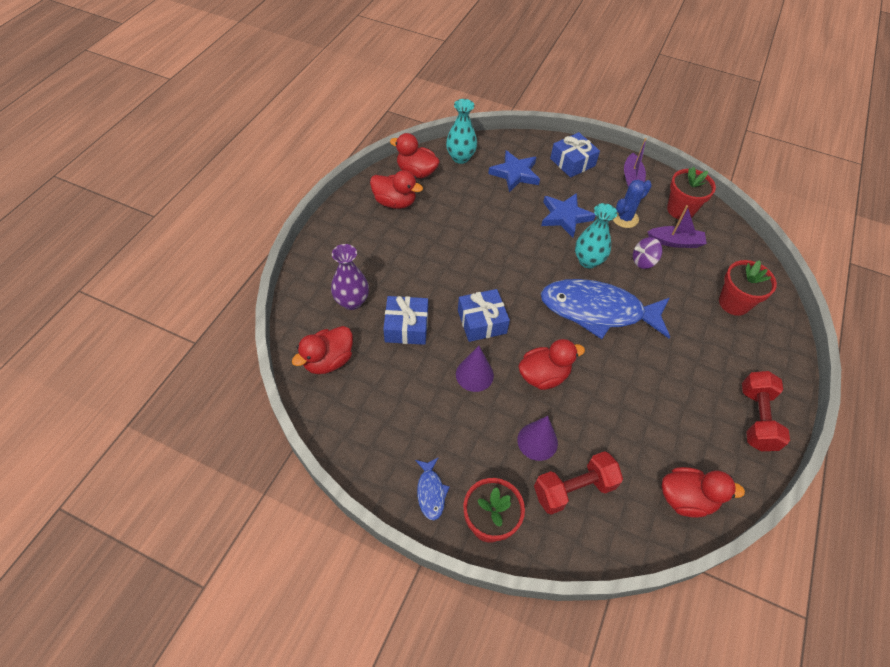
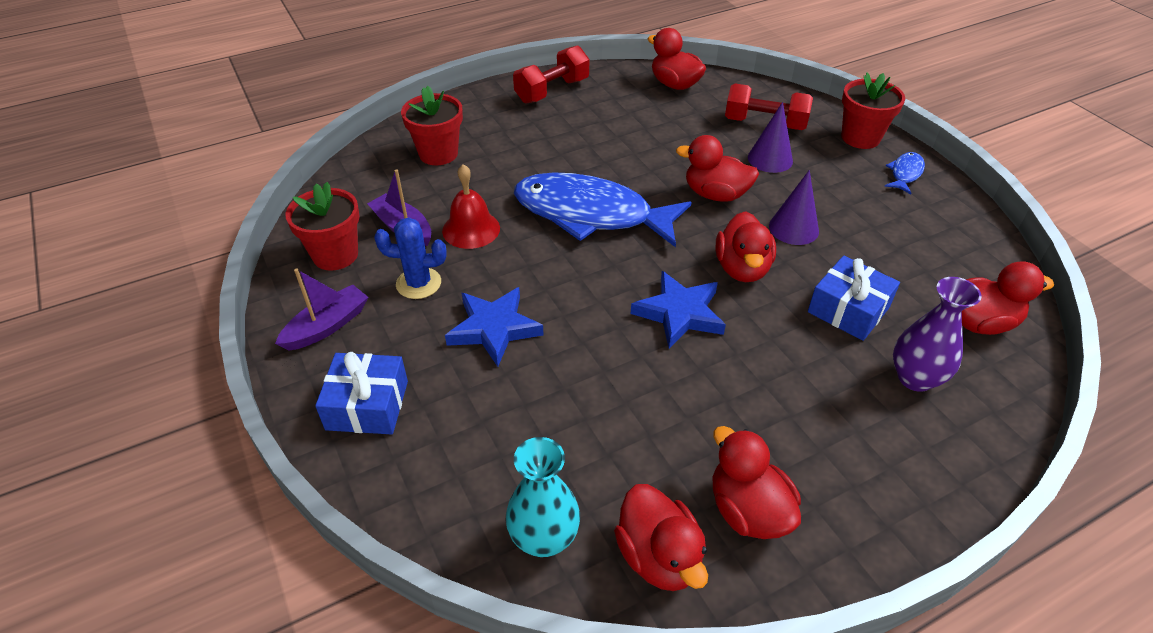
camera: 140 degrees left, 10 degrees down
blue gift [458,289,510,342] -> red duck [716,211,776,282]
blue star [488,150,540,192] -> blue star moved to [631,271,726,349]
blue fish [541,279,670,339] -> blue fish turned 150 degrees clockwise [514,172,691,248]
turquoise vase [575,203,617,268] -> none
purple spinning top [633,237,663,269] -> red bell [442,164,500,249]

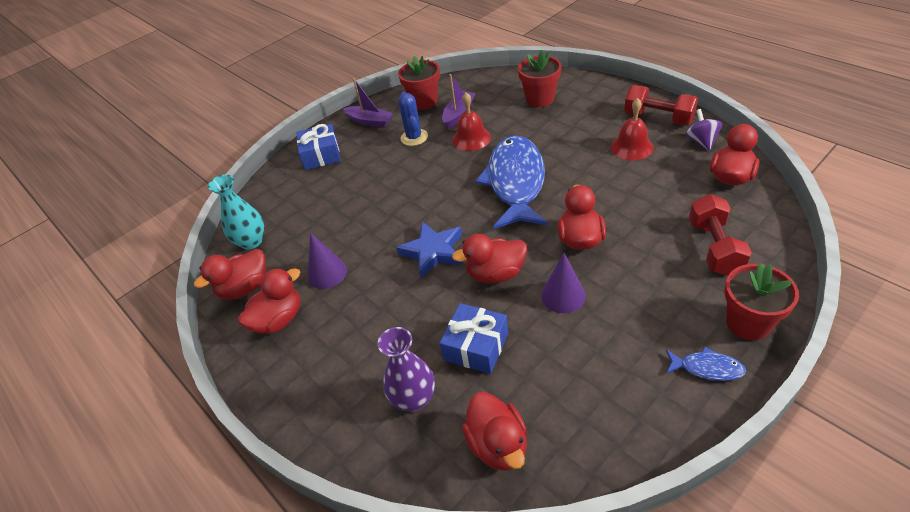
camera: 80 degrees right, 0 degrees up
blue star [445,287,544,367] -> none
purple cone [748,102,793,173] -> purple cone moved to [308,233,347,289]
none -> red bell [611,98,654,161]
none -> purple spinning top [686,109,722,151]

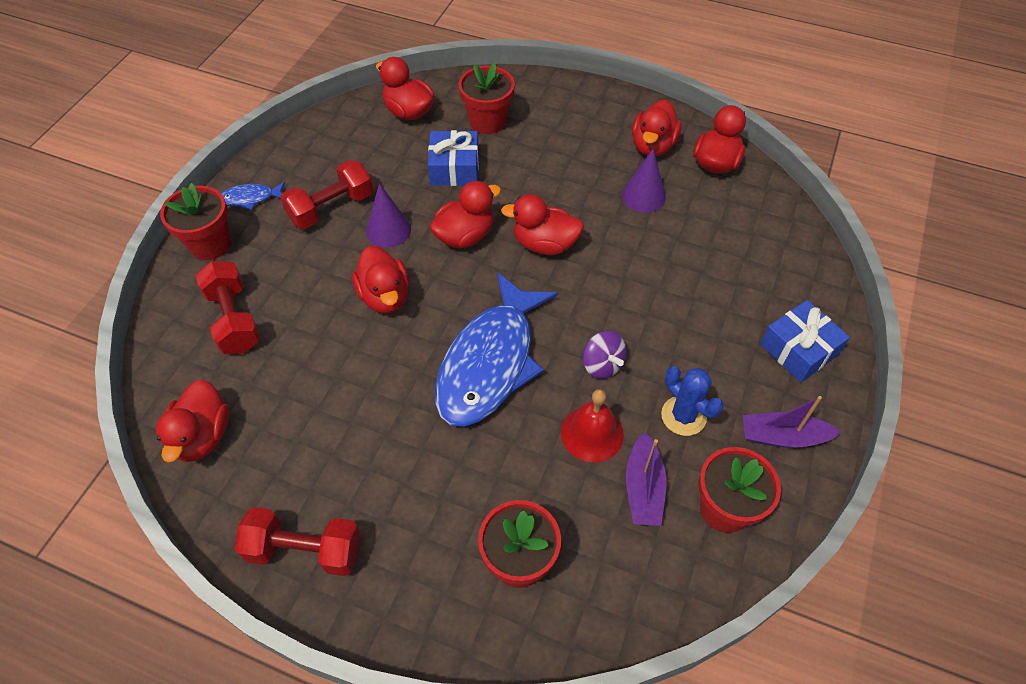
camera: 150 degrees right, 10 degrees up
turquoise vase [208,175,264,250] -> none
purple vase [378,327,435,412] -> red flower pot [459,63,515,134]
blue star [396,222,462,278] -> red duck [501,194,584,255]
blue fish [476,136,548,229] -> blue fish turned 45 degrees clockwise [435,272,558,427]
red bell [611,98,654,161] -> none
purple spinning top [686,109,722,151] -> purple spinning top moved to [583,331,626,379]
none -> red dumbbell [280,160,373,229]

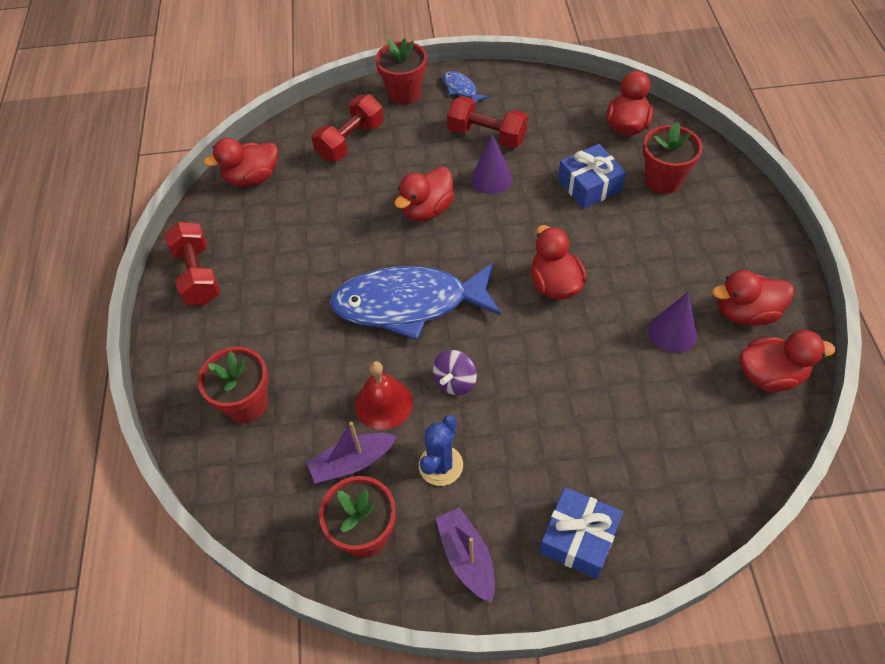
camera: 65 degrees right, 0 degrees up
red duck [430,181,501,248] -> none

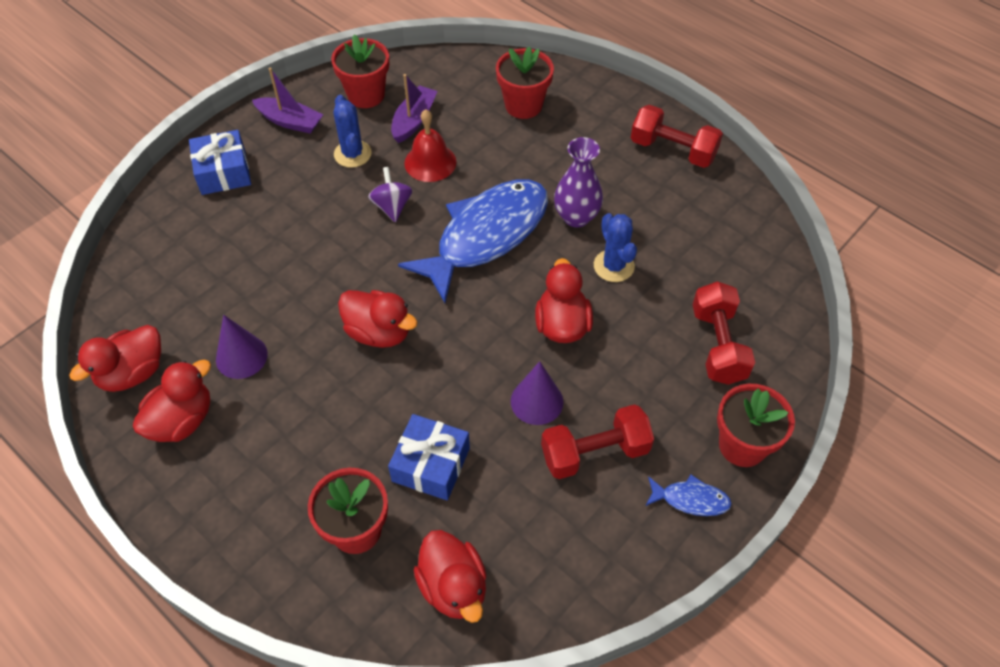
camera: 135 degrees right, 0 degrees up
red duck [204,138,278,187] -> none
none -> purple vase [554,137,603,227]
none -> blue cactus [594,213,637,282]

